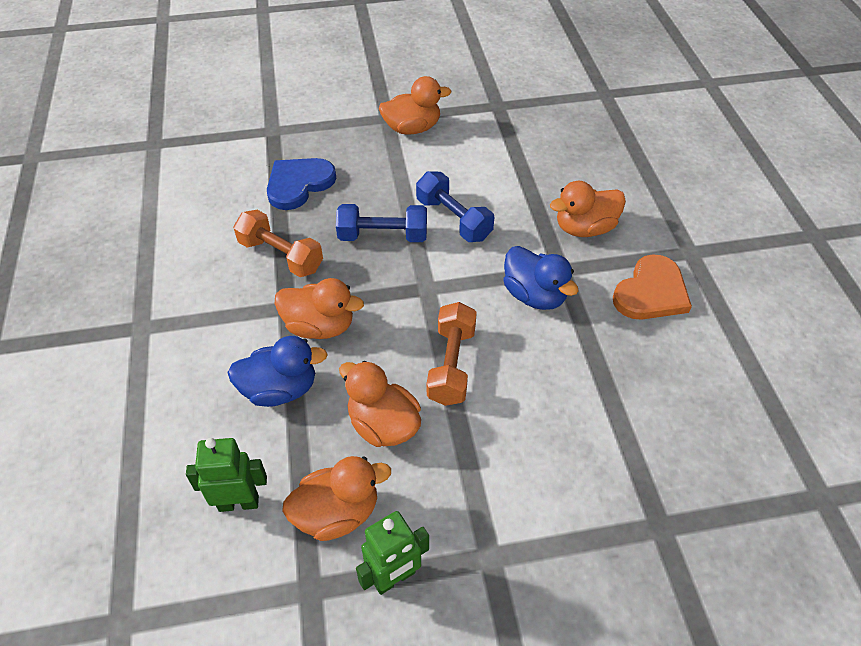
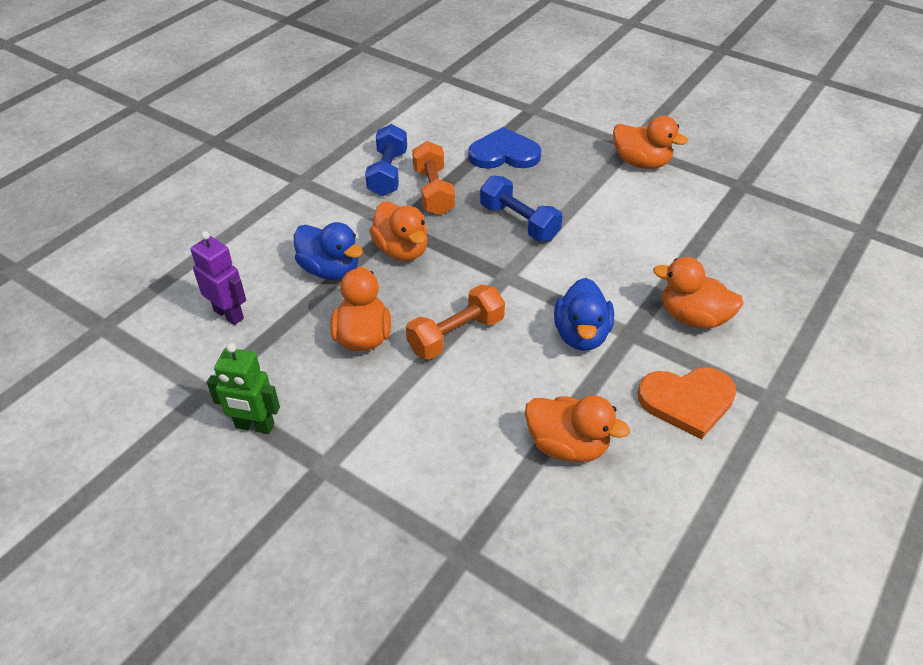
camera: 45 degrees right, 5 degrees down
green robot [186,438,267,512] -> purple robot [190,231,246,325]
orange duck [282,456,391,541] -> orange duck moved to [525,396,630,462]
blue dumbbell [416,171,494,242] -> blue dumbbell moved to [365,124,407,196]

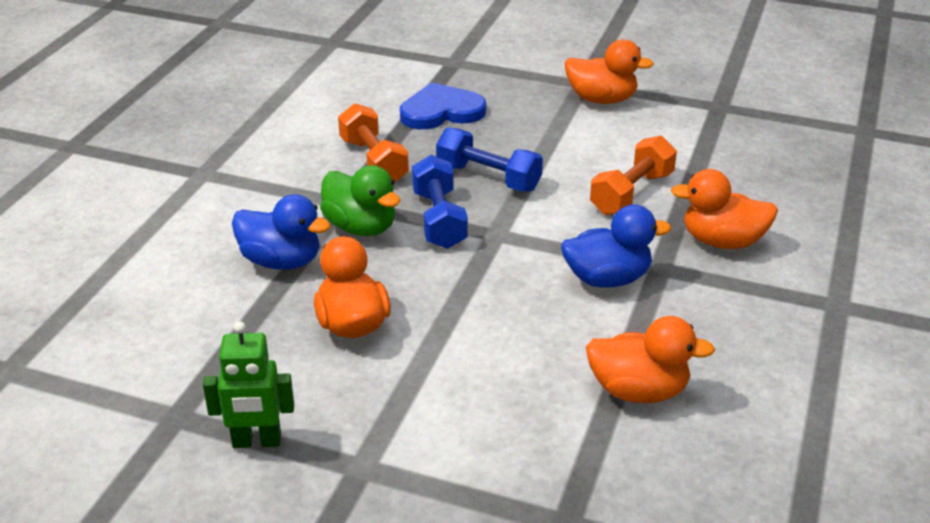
camera: 15 degrees left, 10 degrees down
purple robot [190,231,246,325] -> none
blue dumbbell [365,124,407,196] -> blue dumbbell moved to [412,155,468,249]
orange duck [369,201,428,261] -> green duck [320,165,401,236]
orange dumbbell [406,284,505,360] -> orange dumbbell moved to [590,136,677,215]
blue duck [554,278,614,351] -> blue duck turned 90 degrees counterclockwise [561,205,671,288]
orange heart [637,367,737,440] -> none

